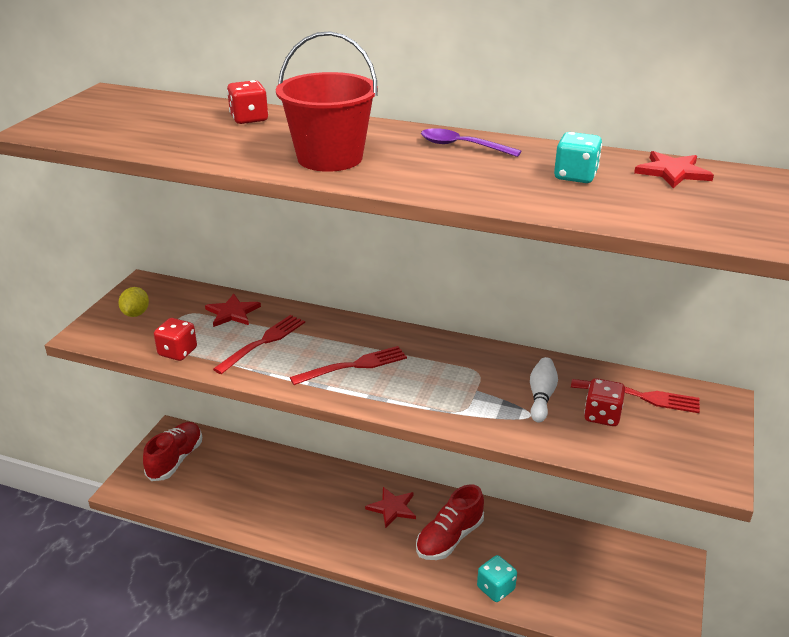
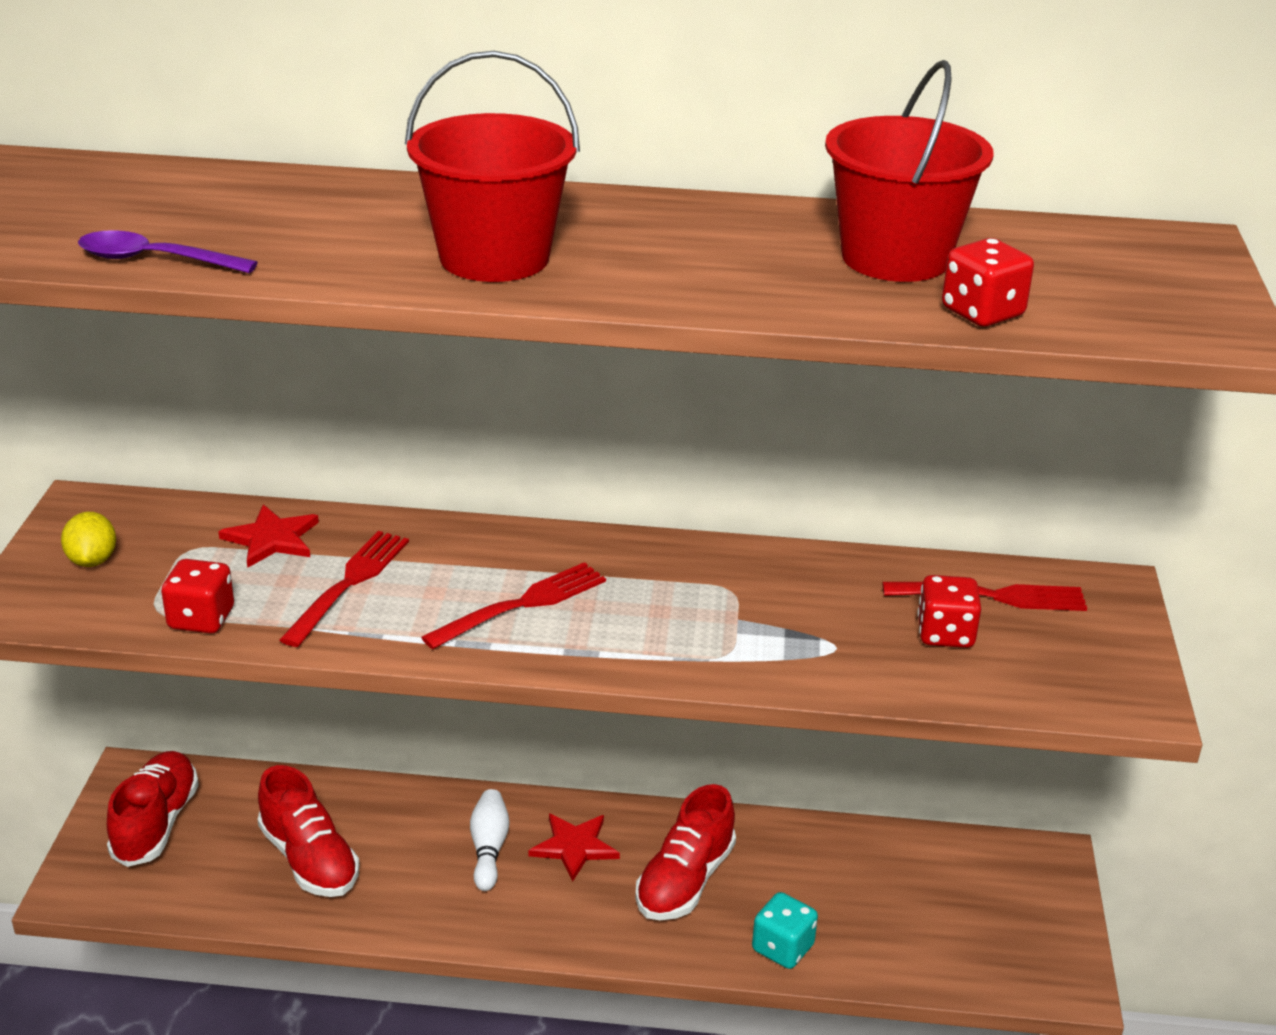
camera: 15 degrees left, 0 degrees up
red dice [227,80,268,124] -> red dice moved to [942,238,1034,327]
purple spoon [421,128,522,157] -> purple spoon moved to [78,230,258,273]
white bowling pin [530,357,558,422] -> white bowling pin moved to [470,789,510,891]
turquoise dice [554,132,602,183] -> red bucket [825,60,994,282]
red star [634,151,714,188] -> none
none -> red shoe [257,765,360,897]

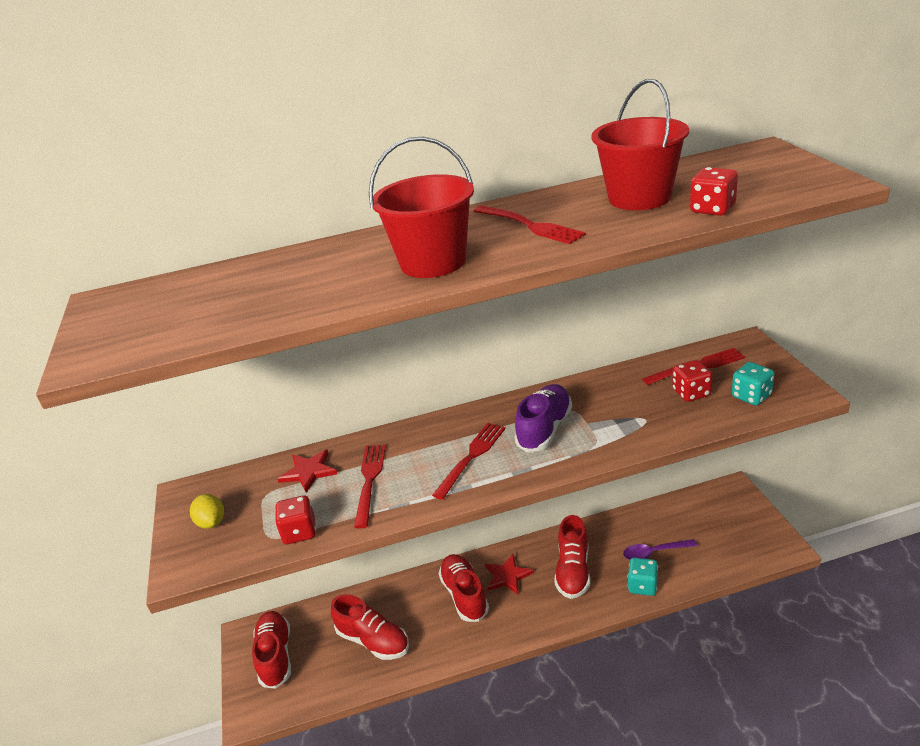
camera: 15 degrees left, 0 degrees up
purple spoon [78,230,258,273] -> purple spoon moved to [623,539,697,560]
white bowling pin [470,789,510,891] -> red shoe [438,554,489,622]
none -> red fork [473,206,586,244]
none -> purple shoe [515,384,572,452]
none -> turquoise dice [732,362,774,405]

